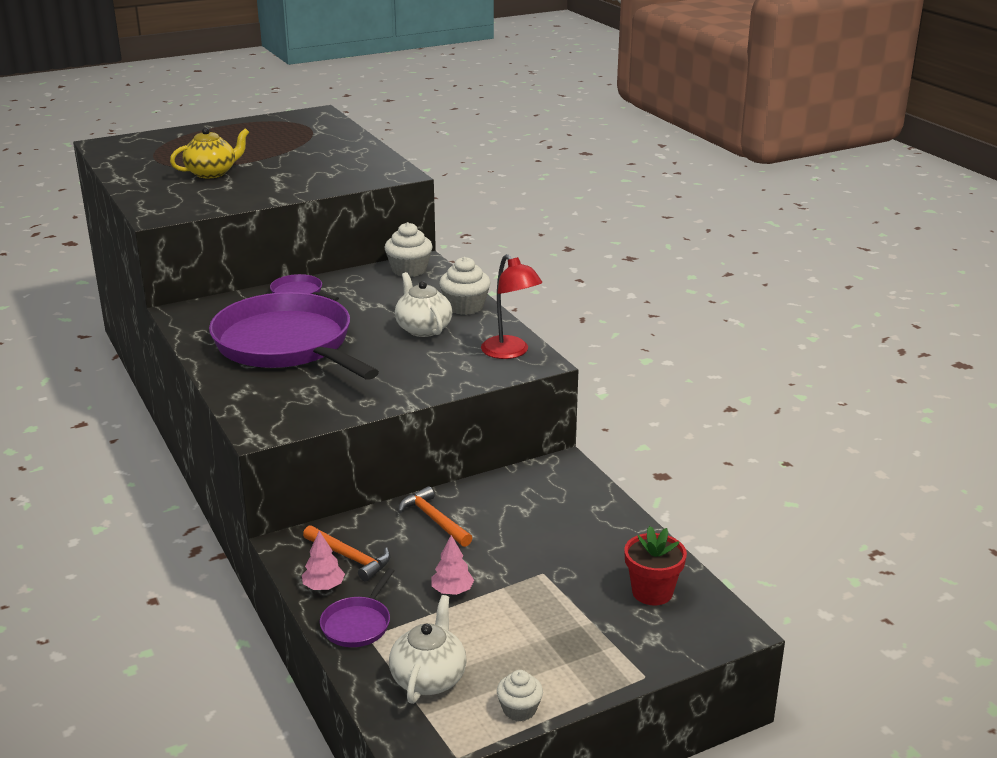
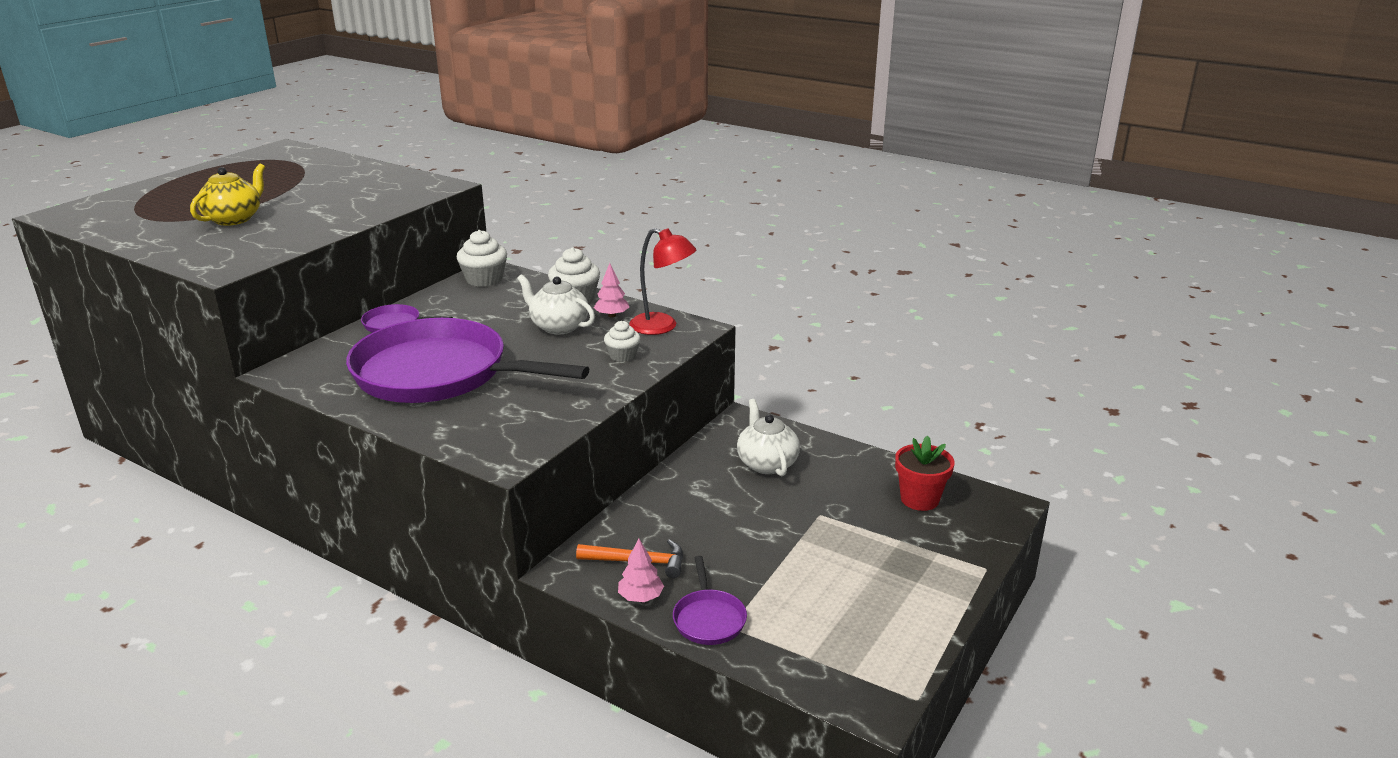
camera: 30 degrees left, 0 degrees up
white teapot [389,595,467,704] -> white teapot moved to [737,399,800,477]
orange hammer [399,486,472,547] -> none
pink tree [431,535,474,595] -> pink tree moved to [594,263,629,317]
white cupcake [497,670,543,721] -> white cupcake moved to [604,321,641,362]

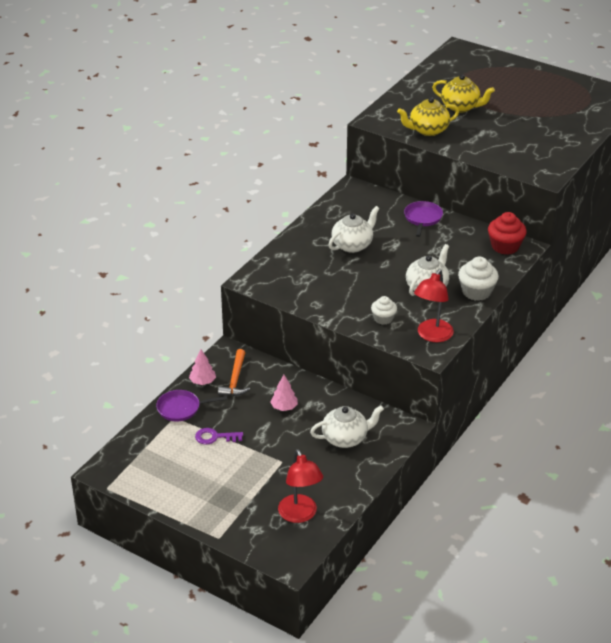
camera: 90 degrees right, 10 degrees up
purple pan [346,318,589,403] -> white teapot [329,206,379,253]
white cupcake [457,230,507,287] -> red cupcake [488,212,527,255]
pink tree [594,263,629,317] -> pink tree moved to [270,375,298,411]
red flower pot [895,436,955,511] -> red lamp [278,449,323,523]
none -> purple key [195,428,243,444]
none -> yellow teapot [397,97,459,136]

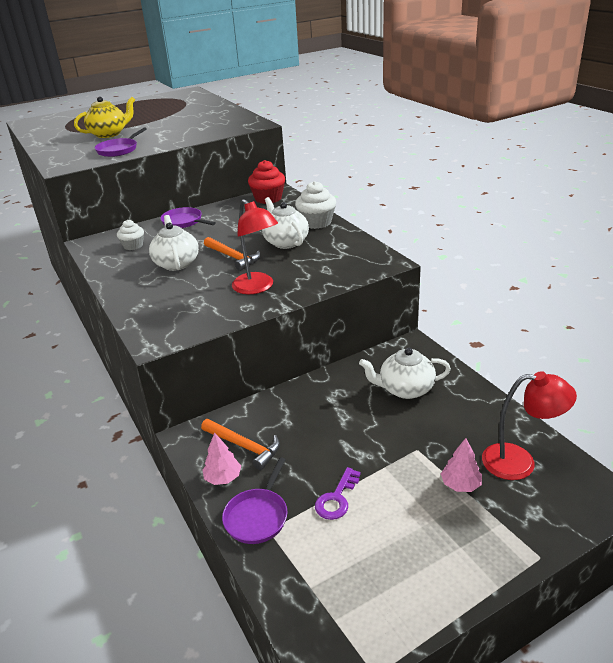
camera: 60 degrees left, 5 degrees down
pink tree [270,375,298,411] -> pink tree moved to [441,438,482,492]
white teapot [310,405,384,448] -> white teapot turned 105 degrees counterclockwise [359,348,451,399]
white cupcake [371,296,397,325] -> white cupcake moved to [117,220,144,250]
yellow teapot [397,97,459,136] -> purple pan [95,128,147,157]
red lamp [414,269,454,342] -> red lamp moved to [232,199,278,294]
none -> orange hammer [204,237,261,271]

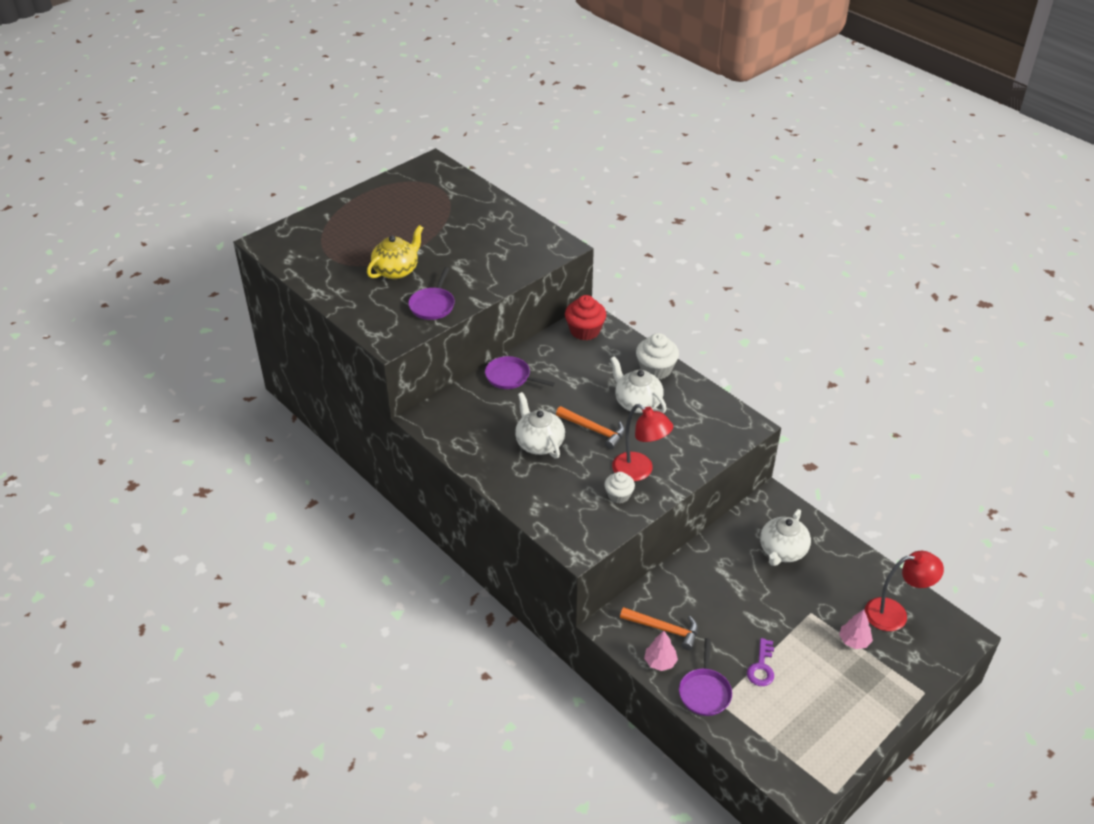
camera: 15 degrees left, 10 degrees up
white cupcake [117,220,144,250] -> white cupcake moved to [604,472,635,503]
white teapot [359,348,451,399] -> white teapot turned 45 degrees counterclockwise [760,509,811,566]

